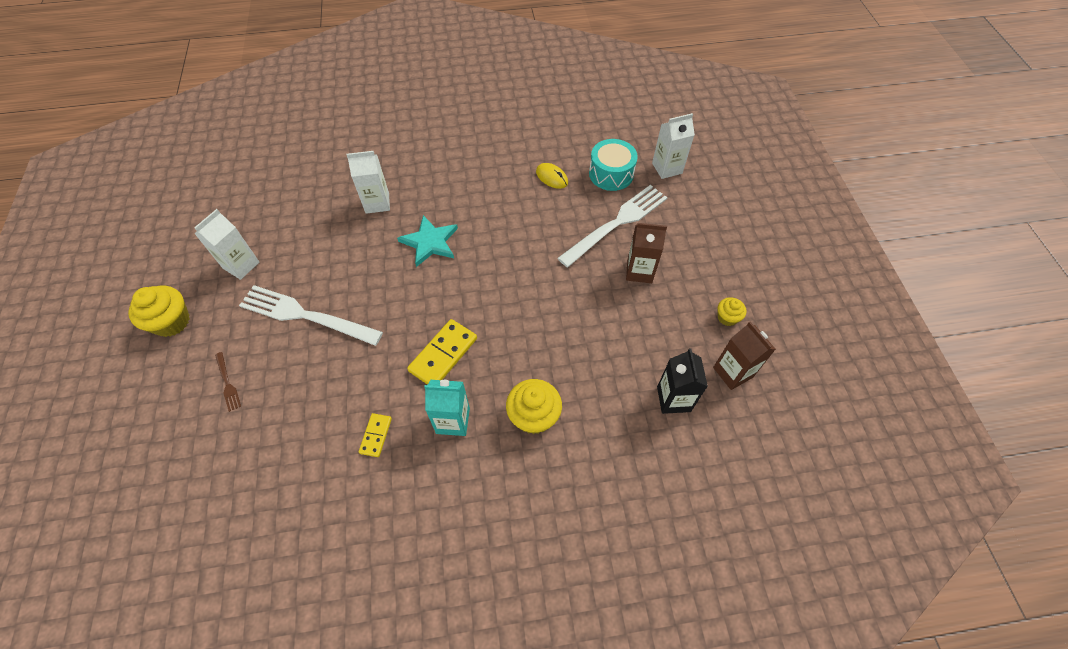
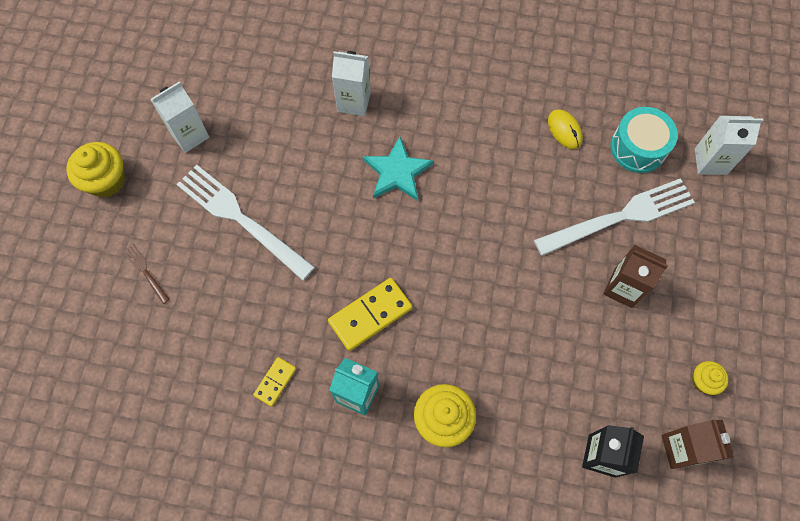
camera: 20 degrees right, 10 degrees up
brown fork [215,352,241,412] -> brown fork turned 150 degrees clockwise [123,244,170,304]

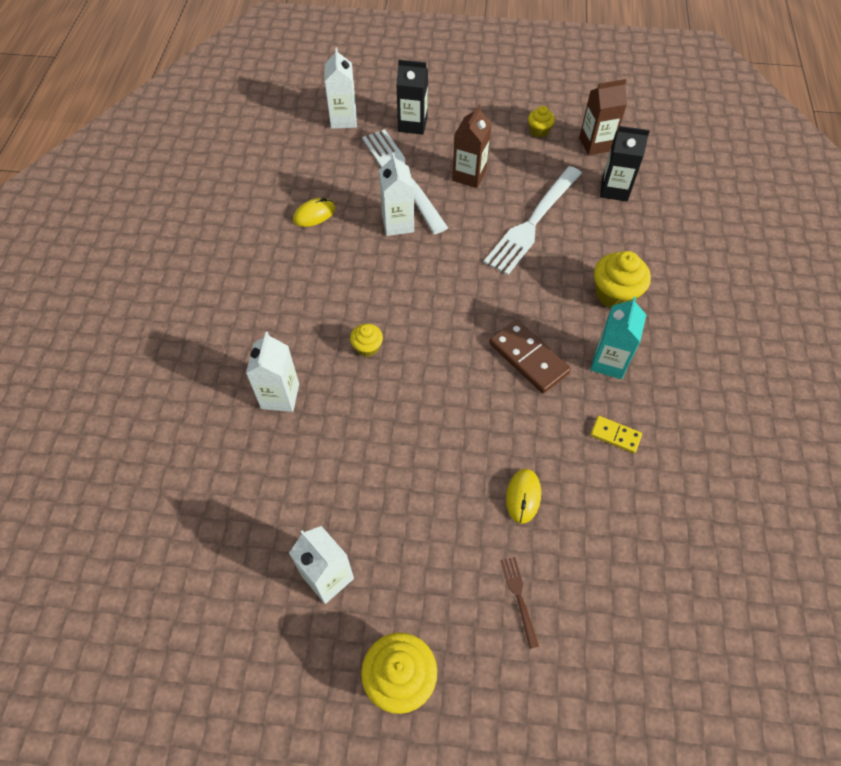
camera: 95 degrees left, 10 degrees down
brown fork [123,244,170,304] -> brown fork turned 120 degrees clockwise [500,557,539,649]
white fork [176,165,315,280] -> white fork moved to [484,166,582,275]
yellow domino [328,278,412,351] -> brown domino [489,320,571,393]
turquoise star [363,136,434,201] -> yellow cupcake [350,324,383,357]
turquoise drum [610,107,678,173] -> none
none -> white carton [379,153,414,236]
none -> black carton [396,59,428,135]
none -> yellow mouse [506,469,541,524]

